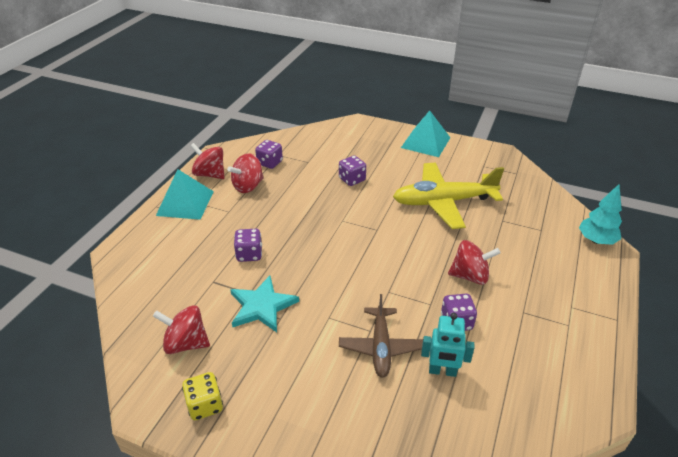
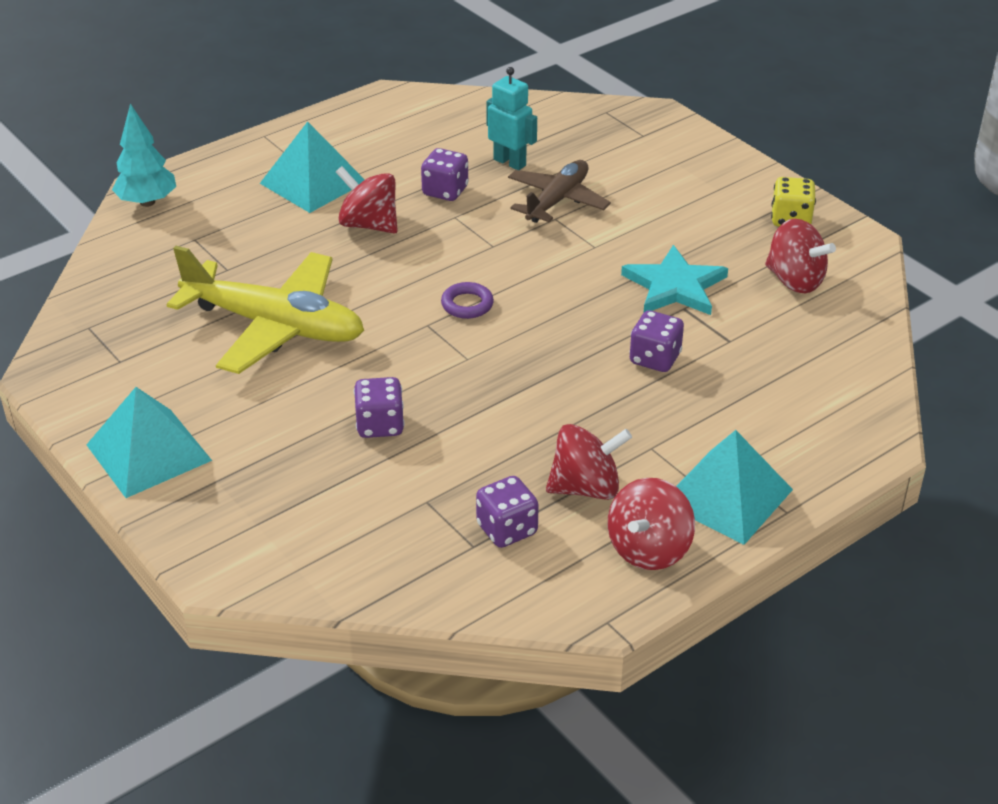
camera: 150 degrees left, 0 degrees up
red spinning top [190,143,225,179] -> red spinning top turned 60 degrees clockwise [608,478,695,570]
none -> turquoise pyramid [260,122,365,213]
none -> purple ring [441,282,494,319]

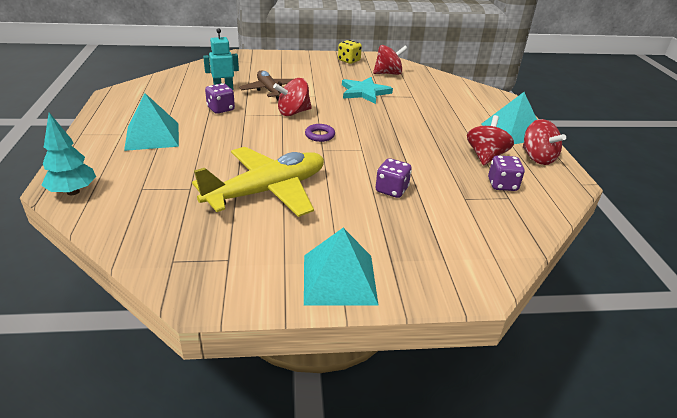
camera: 60 degrees left, 5 degrees down
red spinning top [336,166,398,233] -> red spinning top moved to [273,78,312,116]
purple dice [629,310,684,372] -> none

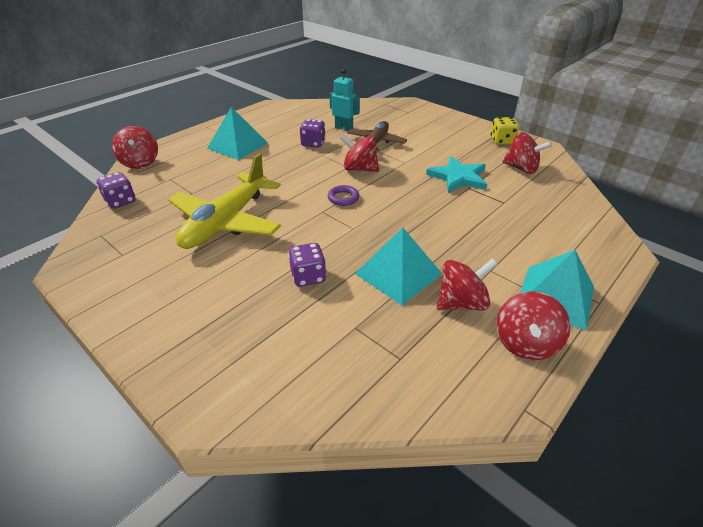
camera: 50 degrees right, 5 degrees up
turquoise tree [41,113,96,195] -> red spinning top [112,126,158,169]
yellow plane [192,147,324,217] -> yellow plane turned 105 degrees clockwise [168,153,281,249]
turquoise pyramid [304,228,379,306] -> turquoise pyramid moved to [355,227,442,305]
purple dice [488,155,525,191] -> purple dice moved to [97,172,136,209]

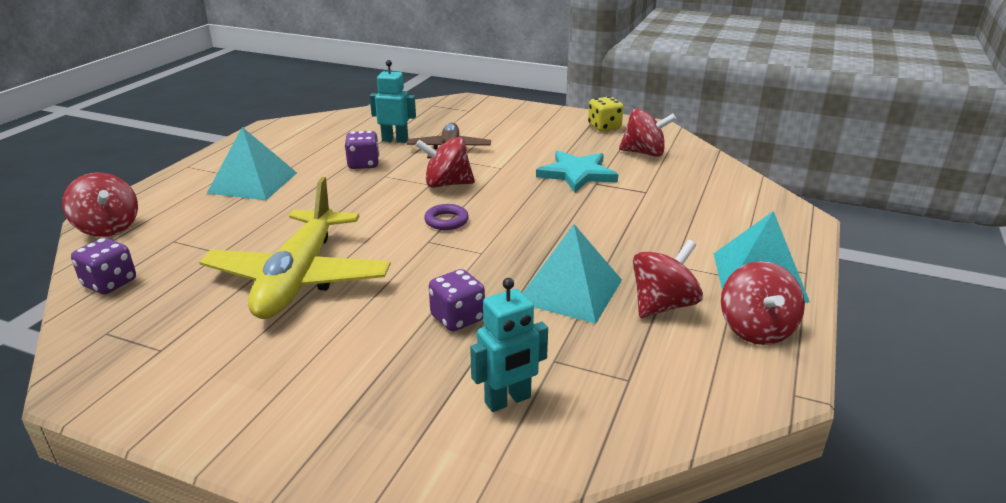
camera: 20 degrees left, 10 degrees down
none -> turquoise robot [470,278,548,412]

